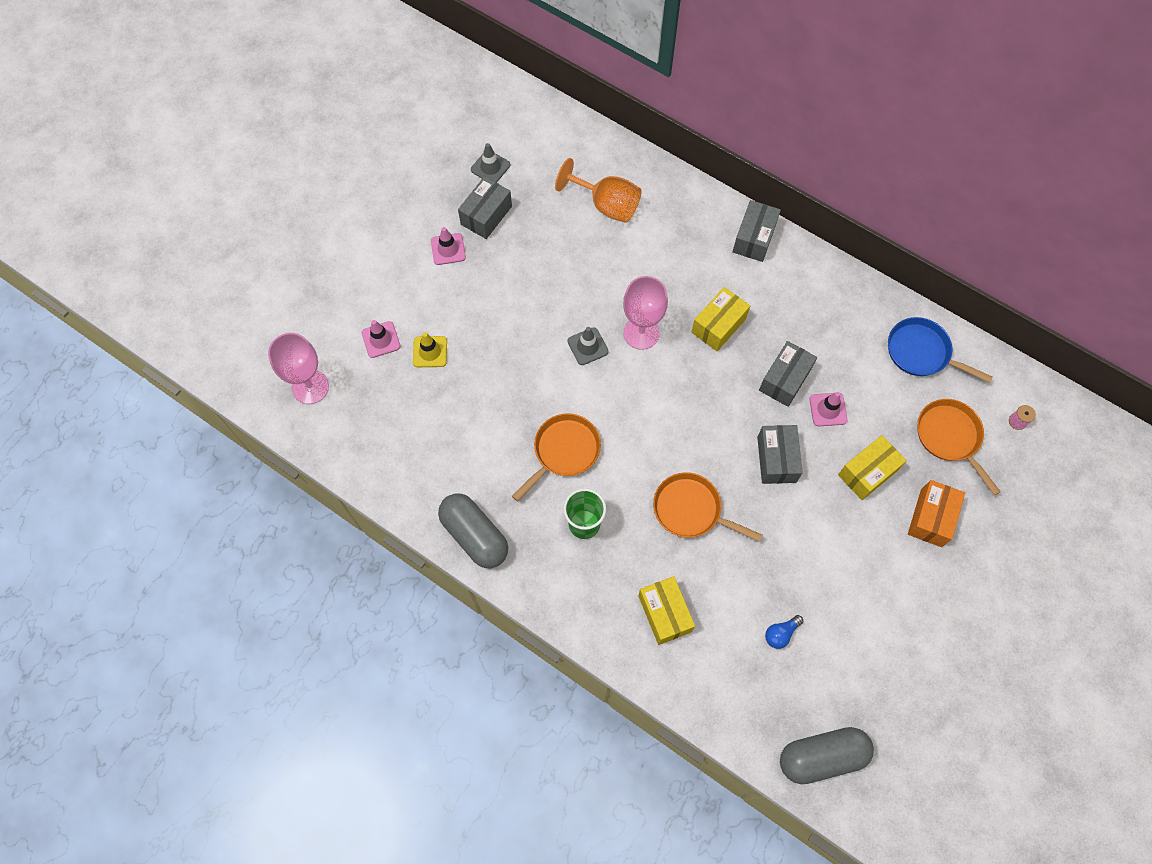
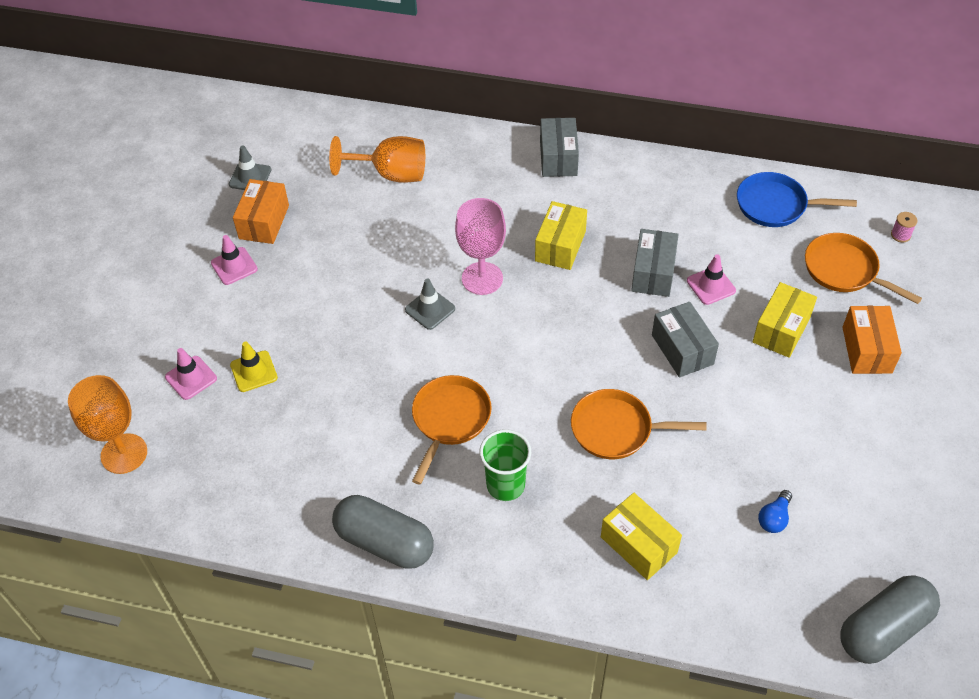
camera: 20 degrees left, 15 degrees down
pink goblet [268,333,329,404] -> orange goblet [68,375,147,474]
grey box [458,176,512,239] -> orange box [233,179,289,244]

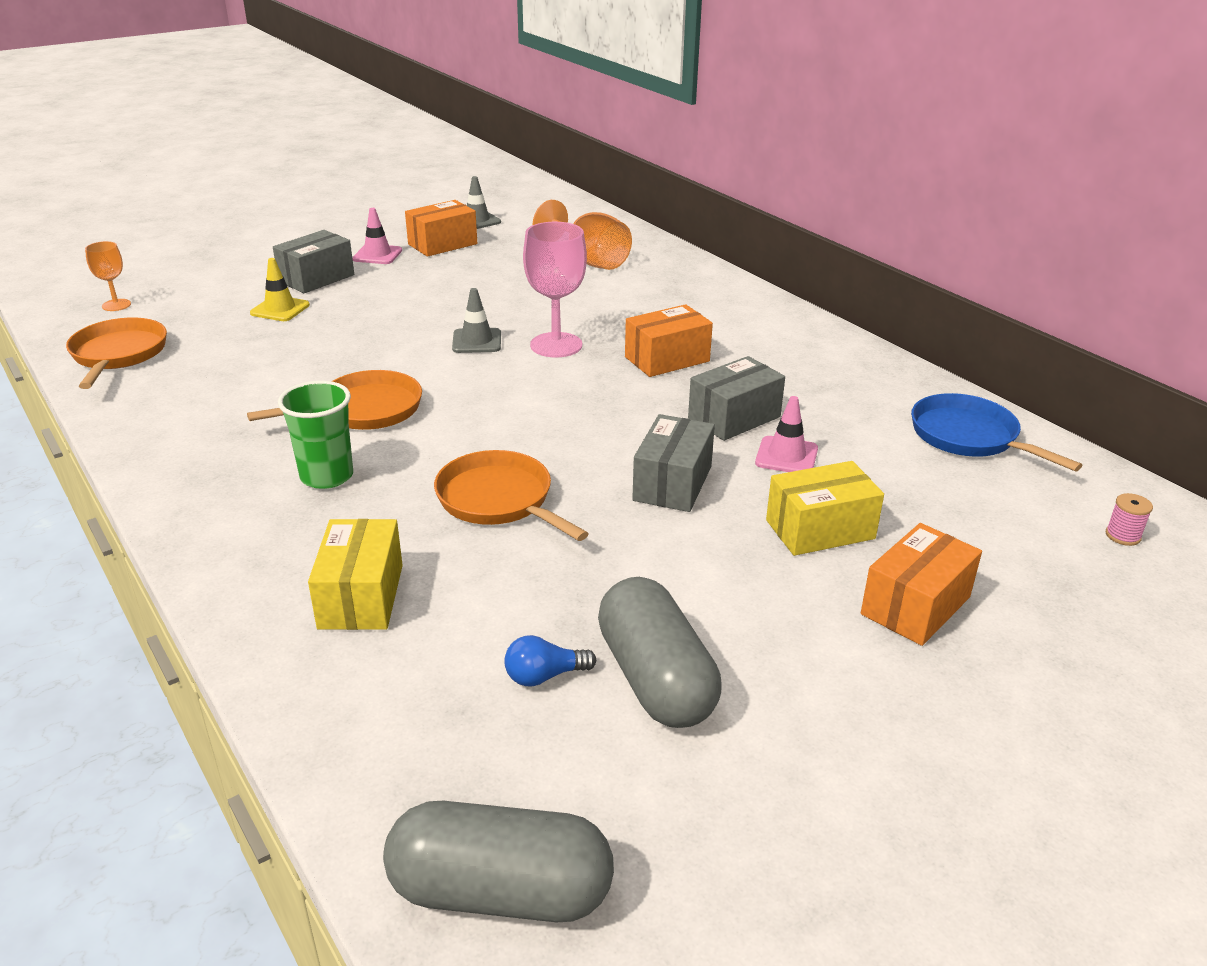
camera: 40 degrees right, 20 degrees down
orange goblet [68,375,147,474] -> orange goblet [85,241,131,311], size x0.55
pink traffic cone [165,348,217,400] -> none
grey capsule [332,495,434,569] -> grey capsule moved to [598,577,722,728]
yellow box [535,201,587,270] -> orange box [625,304,713,377]
grey box [540,118,579,177] -> grey box moved to [273,230,354,293]
orange pan [805,233,922,304] -> orange pan moved to [66,318,167,389]

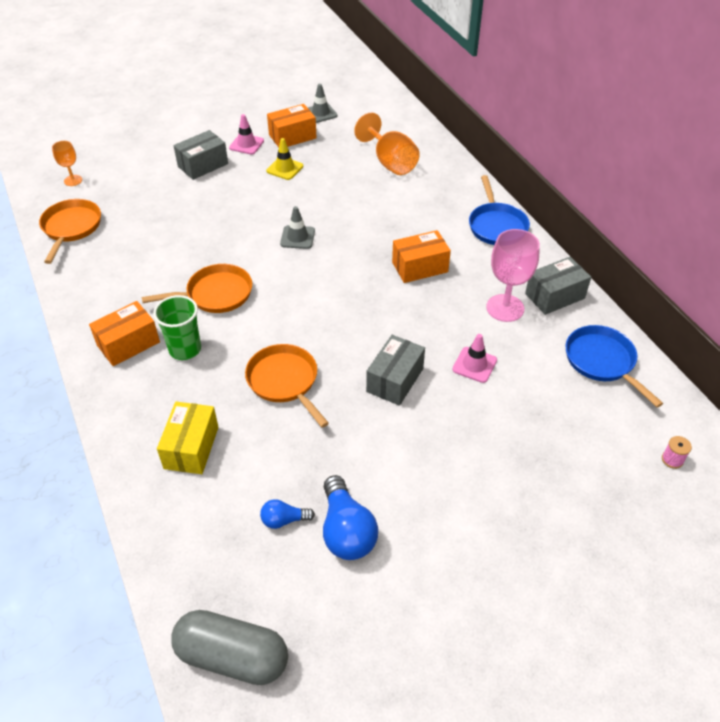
camera: 10 degrees right, 15 degrees up
yellow traffic cone [250,258,310,321] -> yellow traffic cone moved to [266,138,303,180]
pink goblet [523,222,587,357] -> pink goblet moved to [486,229,540,322]
grey capsule [598,577,722,728] -> blue light bulb [323,475,378,560]
grey box [688,356,785,441] -> grey box moved to [525,257,591,315]
yellow box [766,461,884,556] -> none
orange box [861,523,982,646] -> orange box moved to [89,301,160,366]
none -> blue pan [469,175,530,245]

